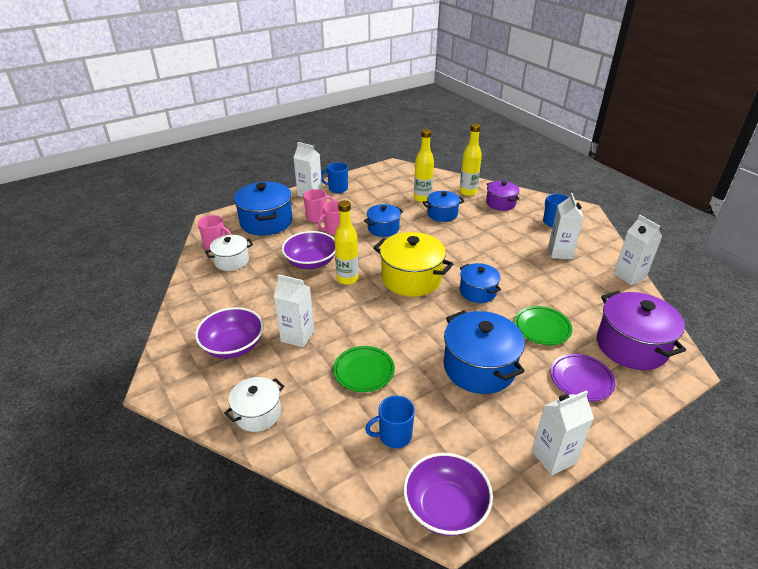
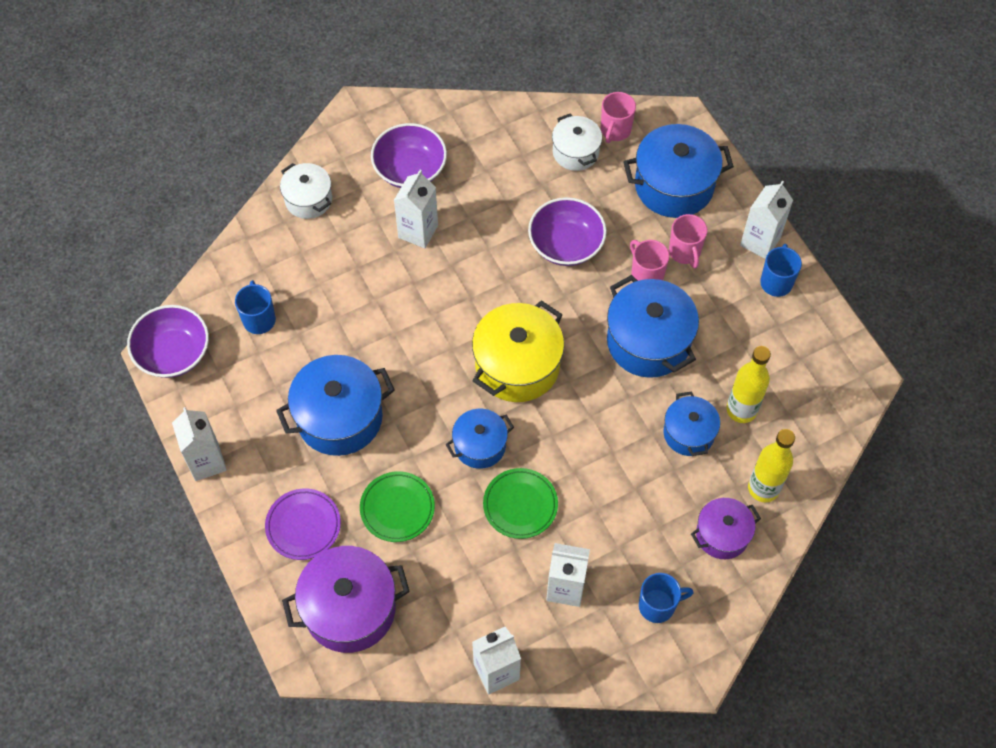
camera: 95 degrees right, 25 degrees up
green plate [333,346,395,392] -> green plate moved to [483,468,558,539]
yellow bottle [334,200,359,285] -> none
blue pot [364,204,403,237] -> blue pot [607,275,699,378], size x1.68

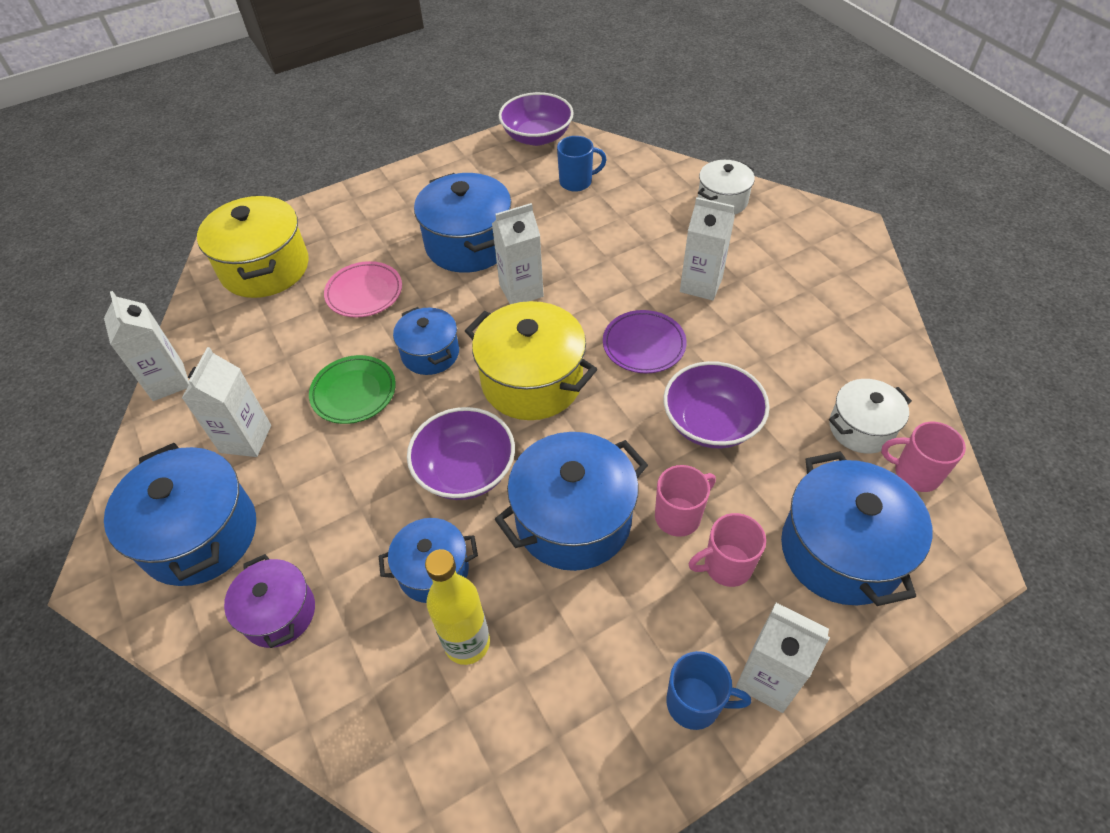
camera: 90 degrees right, 10 degrees down
white carton [172,407,227,481] -> white carton moved to [492,203,544,304]
purple plate [265,488,341,560] -> purple plate moved to [603,310,687,373]
purple pot [282,546,410,653] -> yellow pot [197,195,309,298]
green plate [360,471,435,542] -> pink plate [324,261,402,318]
purple bowl [371,123,447,188] -> purple bowl moved to [407,407,515,500]
blue mug [639,573,694,623] -> blue pot [104,443,256,586]
yellow bottle [748,429,795,503] -> none

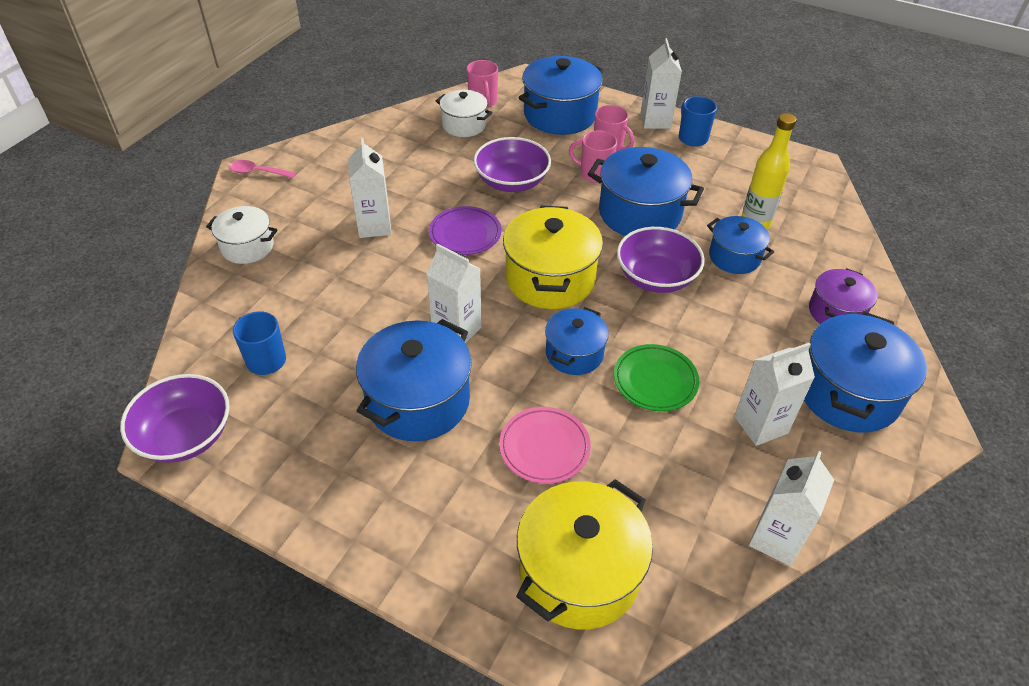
camera: 125 degrees left, 5 degrees down
none -> pink spoon [229,160,296,178]

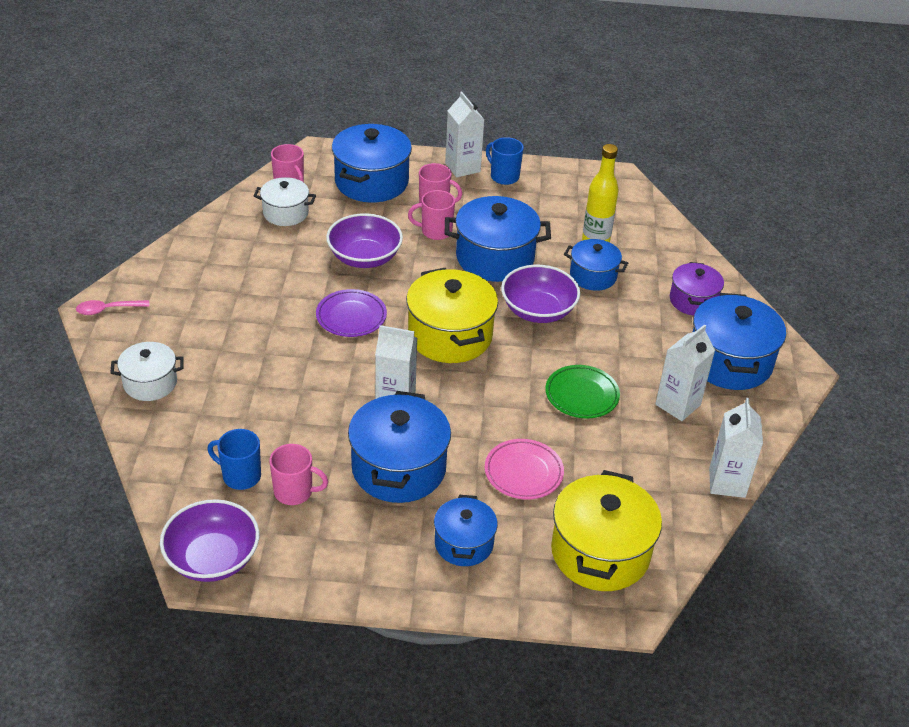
camera: 25 degrees left, 5 degrees down
white carton [348,138,391,238] -> none
blue pot [545,307,609,375] -> blue pot moved to [434,495,498,566]
none -> pink mug [270,444,328,505]

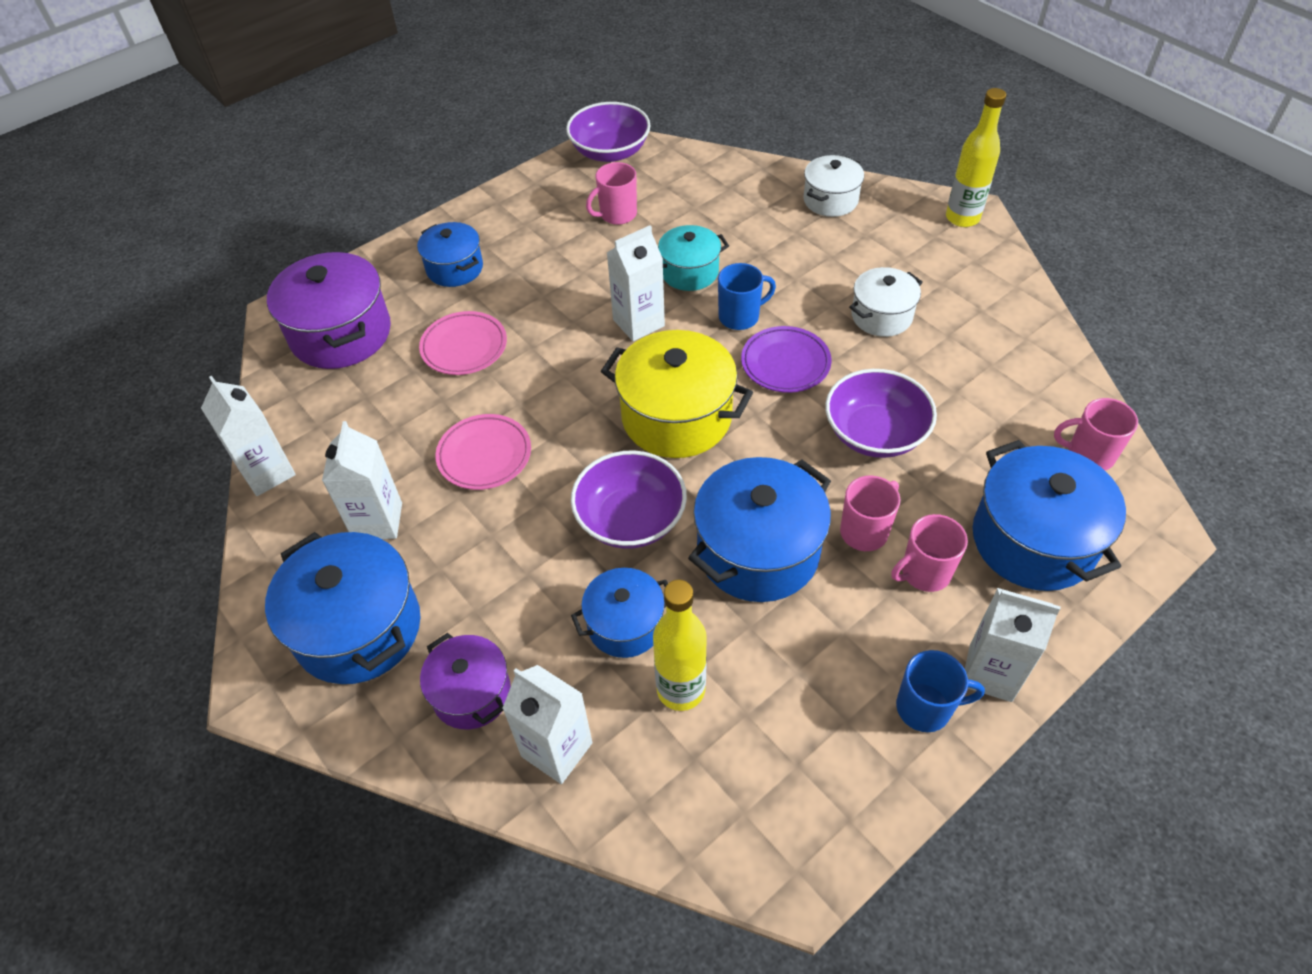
camera: 140 degrees right, 10 degrees up
pink spoon [76,300,150,315] -> yellow bottle [946,88,1006,227]
blue mug [207,429,261,490] -> blue mug moved to [718,263,776,330]
white pot [253,177,316,226] -> white pot moved to [849,267,923,337]
blue pot [348,391,451,503] -> none
green plate [545,365,620,419] -> pink plate [436,414,531,490]
yellow pot [551,470,662,591] -> purple pot [267,252,391,369]
none -> white carton [502,665,592,784]
none -> turquoise pot [658,225,729,291]

